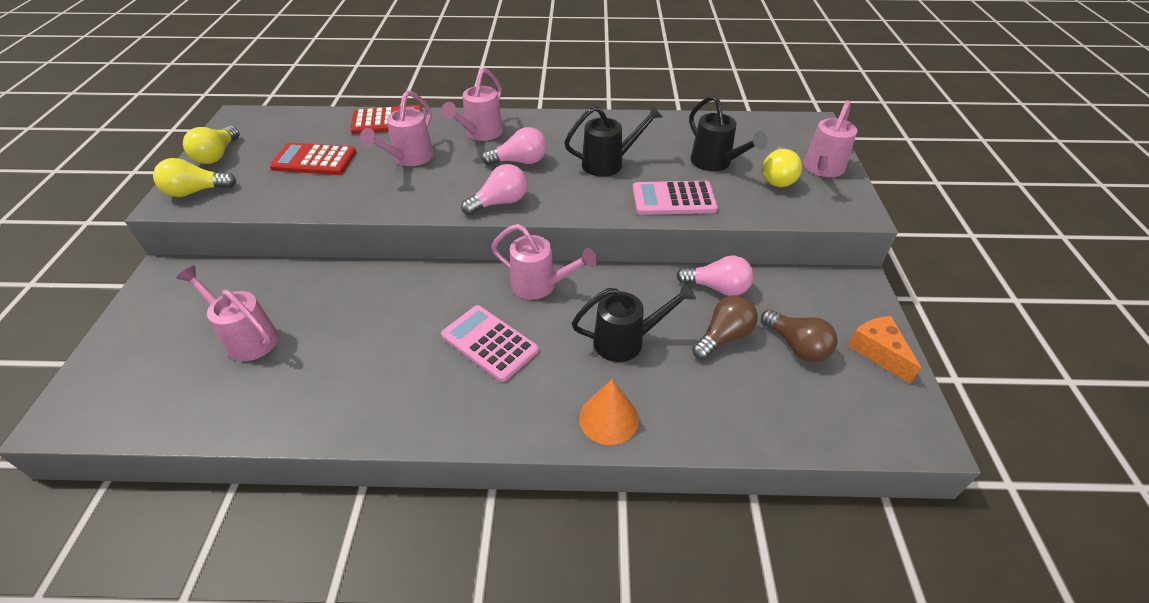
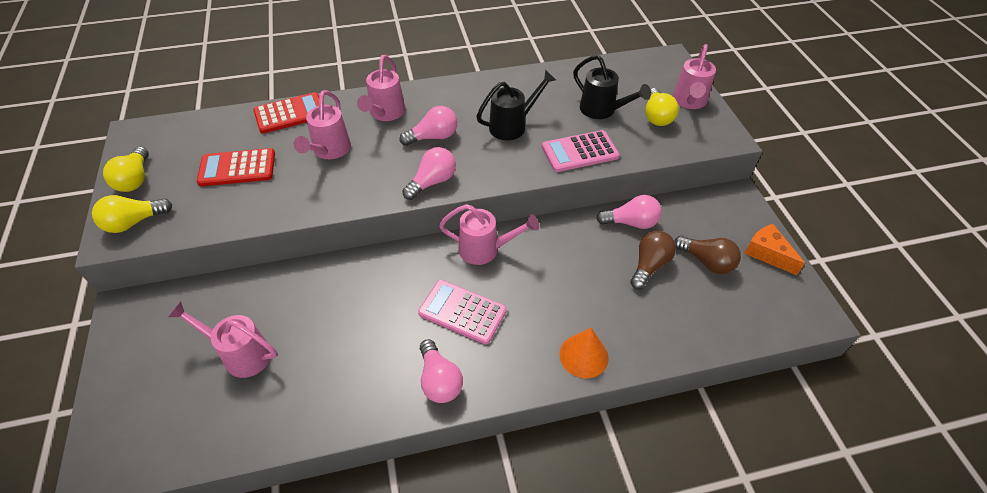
camera: 15 degrees left, 5 degrees up
black watering can [572,282,696,362] -> none
none -> pink light bulb [420,339,463,403]

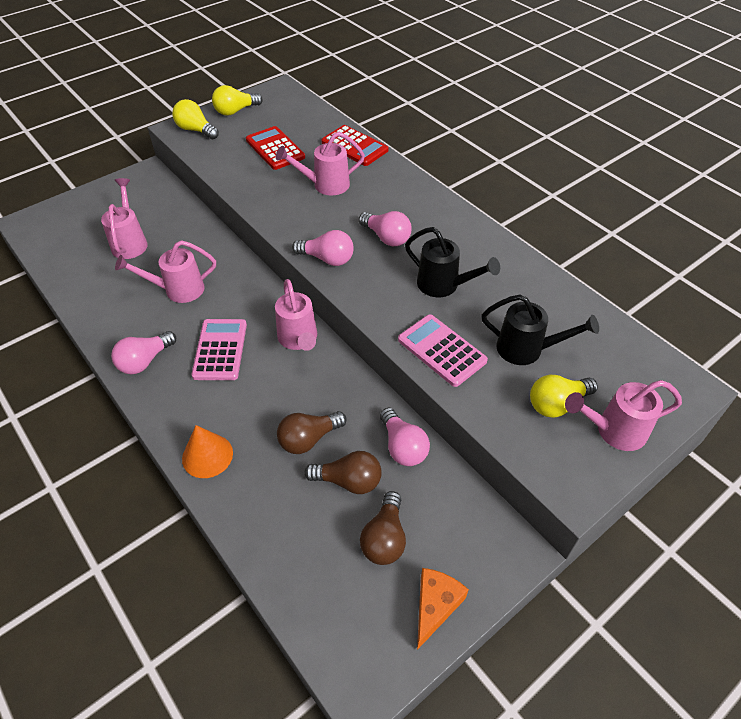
camera: 65 degrees right, 0 degrees up
pink watering can [357,55,405,121] -> pink watering can moved to [115,240,216,303]
black watering can [573,55,651,119] -> black watering can turned 90 degrees counterclockwise [481,294,599,365]
none -> brown light bulb [277,411,347,454]

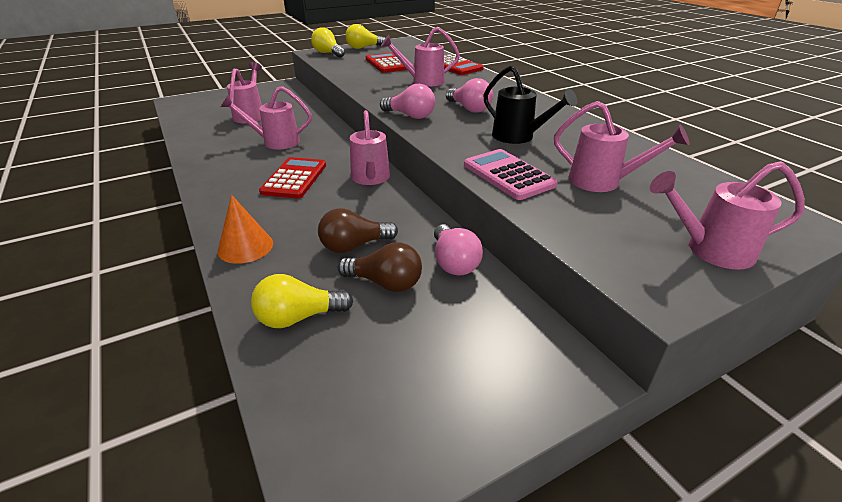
camera: 10 degrees right, 15 degrees down
pink light bulb [111,331,176,374] -> none
pink calculator [191,319,247,380] -> red calculator [259,157,326,199]
brown light bulb [360,491,406,565] -> none
orange cheese [417,568,469,650] -> none
black watering can [481,294,599,365] -> pink watering can [554,101,690,192]
yellow light bulb [530,375,598,418] -> yellow light bulb moved to [251,274,353,328]

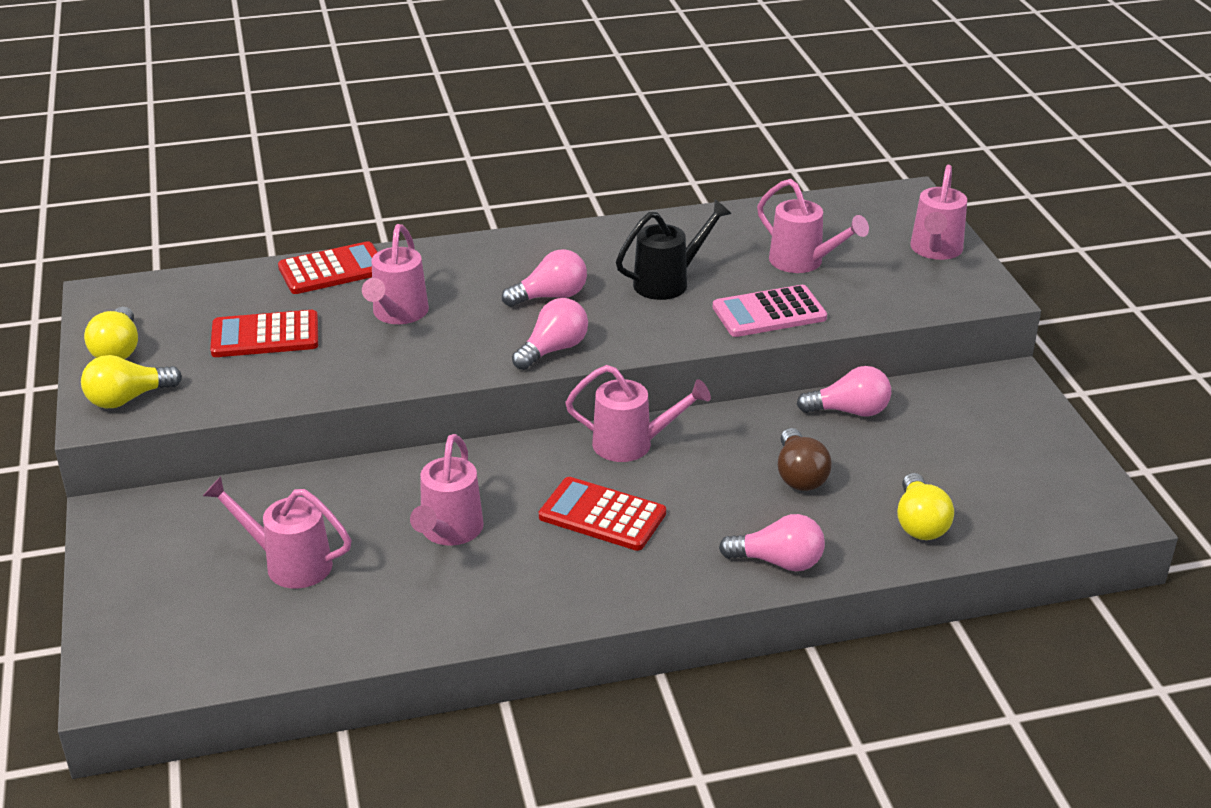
camera: 75 degrees left, 0 degrees up
orange cone [217,195,273,264] -> pink light bulb [719,514,825,571]
brown light bulb [338,242,422,292] -> none
pink watering can [554,101,690,192] -> pink watering can turned 90 degrees clockwise [757,179,869,273]

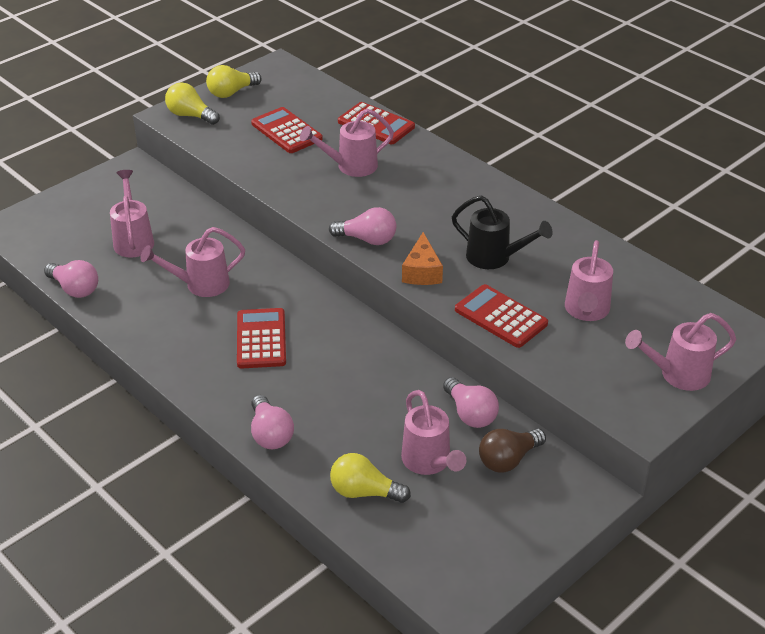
camera: 60 degrees right, 5 degrees up
pink light bulb [502,249,587,307] -> pink light bulb moved to [44,260,98,298]
pink watering can [565,365,711,462] -> pink watering can moved to [401,390,466,475]
pink calculator [713,285,827,337] -> red calculator [455,284,548,348]
brown light bulb [778,428,832,491] -> brown light bulb moved to [479,429,546,473]
yellow light bulb [897,473,954,540] -> yellow light bulb turned 45 degrees clockwise [330,453,411,503]
none -> orange cheese [402,232,443,285]

